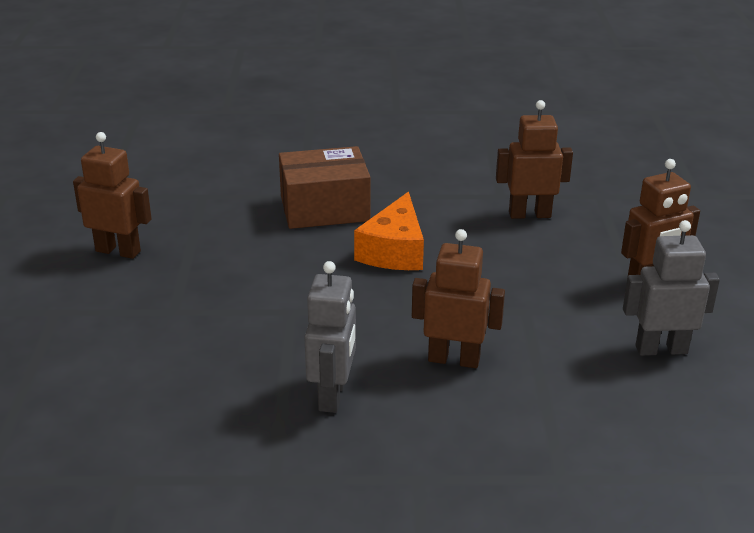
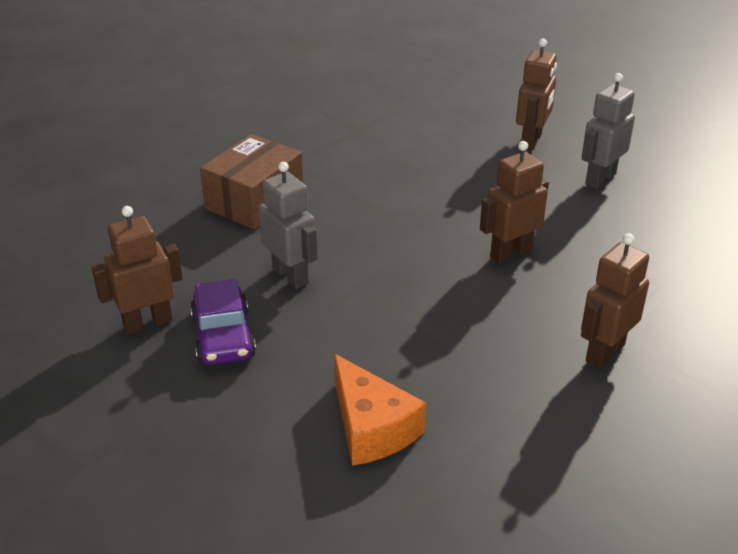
camera: 45 degrees left, 5 degrees up
grey robot [304,261,356,413] -> grey robot moved to [259,162,318,289]
orange cheese [354,192,424,270] -> orange cheese moved to [334,354,426,466]
brown robot [496,100,573,219] -> brown robot moved to [581,233,649,368]
none -> purple car [190,279,256,365]

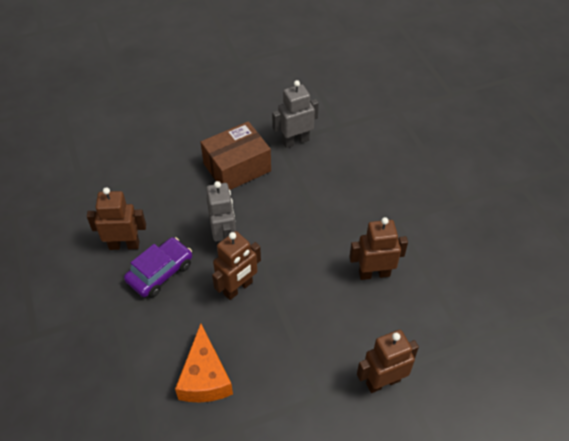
camera: 25 degrees right, 15 degrees up
purple car [190,279,256,365] -> purple car turned 150 degrees counterclockwise [124,237,192,297]
brown robot [516,39,557,150] -> brown robot moved to [212,231,261,300]
grey robot [582,73,635,189] -> grey robot moved to [272,80,319,148]

